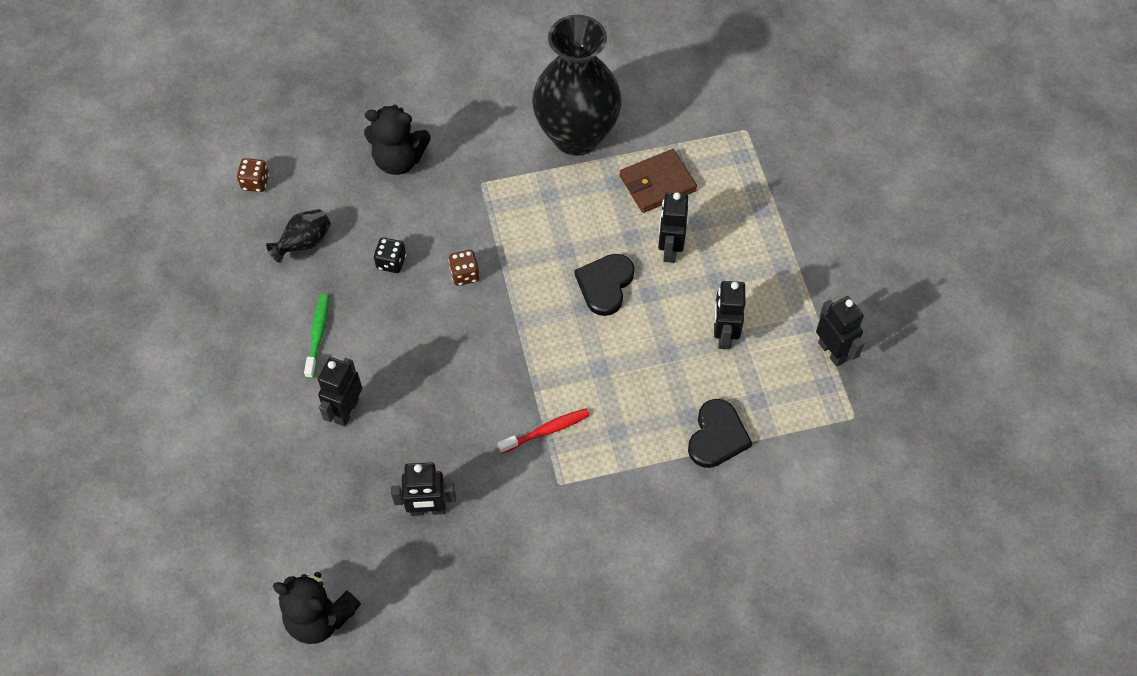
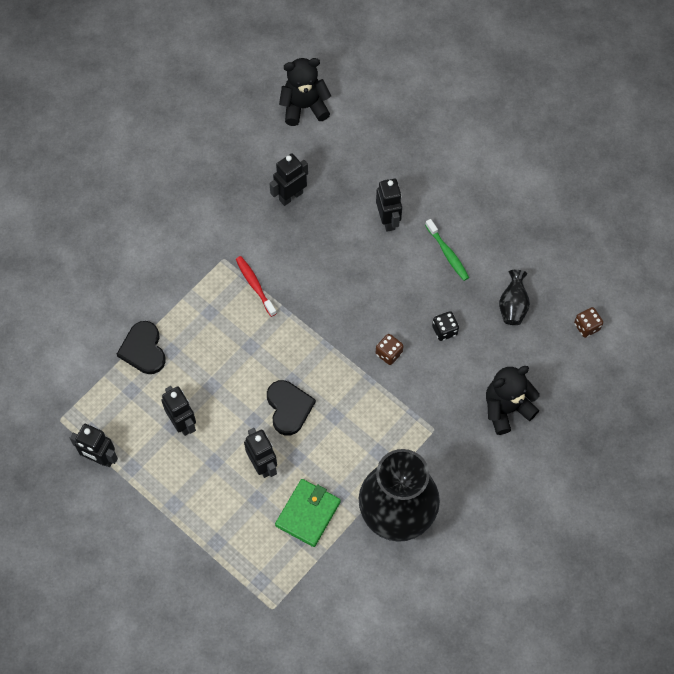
camera: 145 degrees right, 5 degrees up
red toothbrush [498,408,590,454] -> red toothbrush turned 120 degrees clockwise [236,256,277,317]
brown wallet [620,149,697,213] -> green wallet [275,479,341,547]

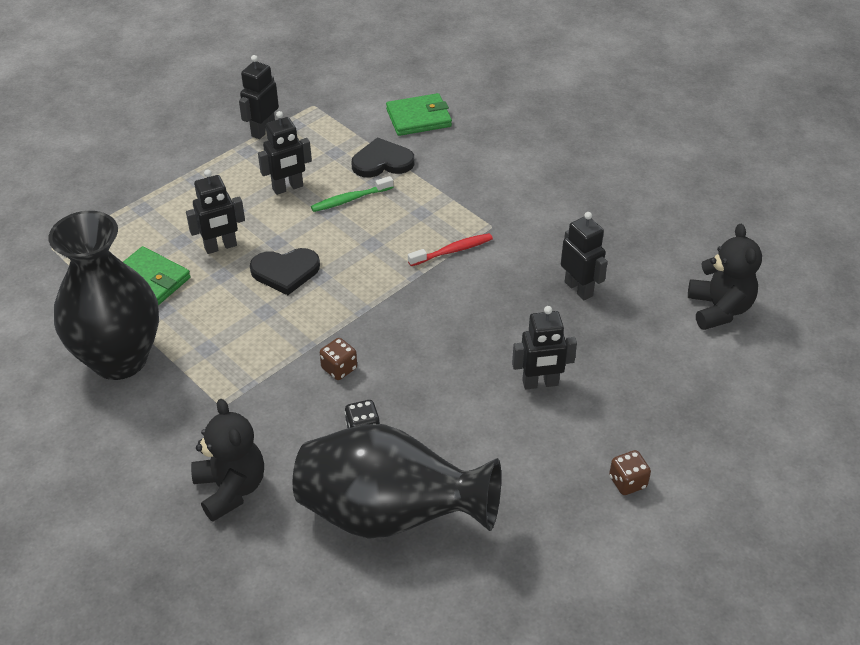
camera: 95 degrees right, 20 degrees down
green toothbrush [425,219,469,281] -> green toothbrush moved to [311,176,393,212]
black vase [499,270,530,325] -> black vase [293,424,501,539], size x2.43
brown dice [574,307,603,338] -> brown dice moved to [609,450,651,495]
none -> green wallet [386,93,452,136]

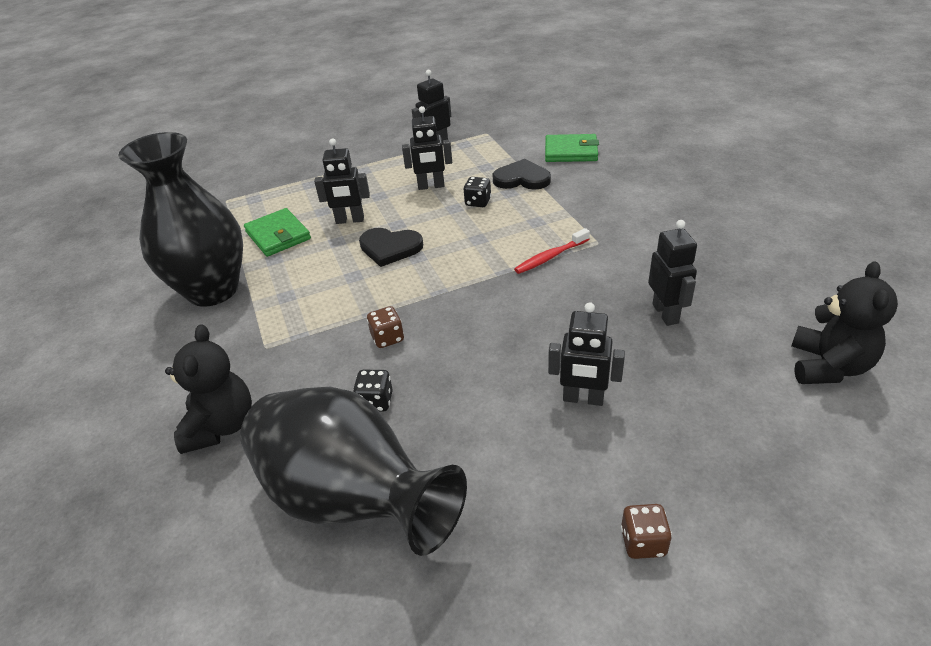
camera: 25 degrees right, 5 degrees down
green toothbrush [311,176,393,212] -> black dice [463,177,491,207]
red toothbrush [408,233,493,266] -> red toothbrush turned 150 degrees clockwise [514,228,590,274]

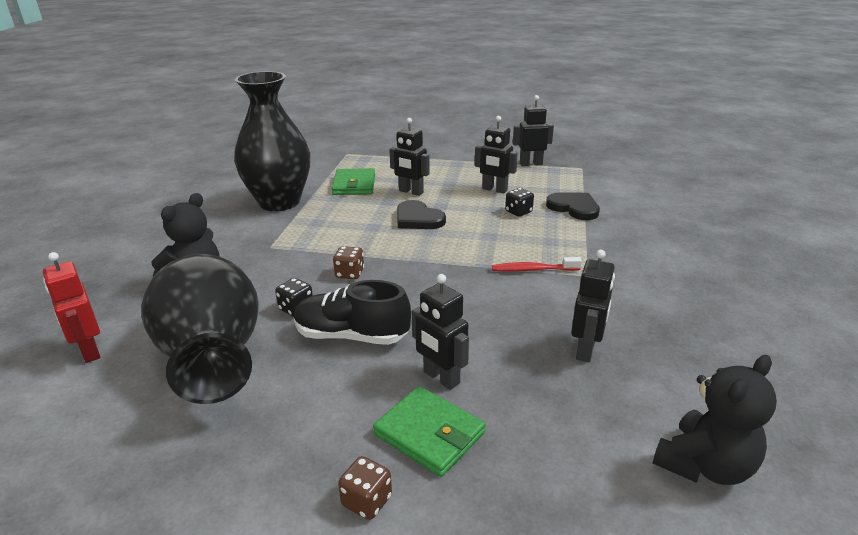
camera: 30 degrees right, 10 degrees down
green wallet [545,134,599,162] -> green wallet moved to [373,386,486,477]
none -> red robot [43,252,100,363]
none -> black shoe [294,280,411,345]

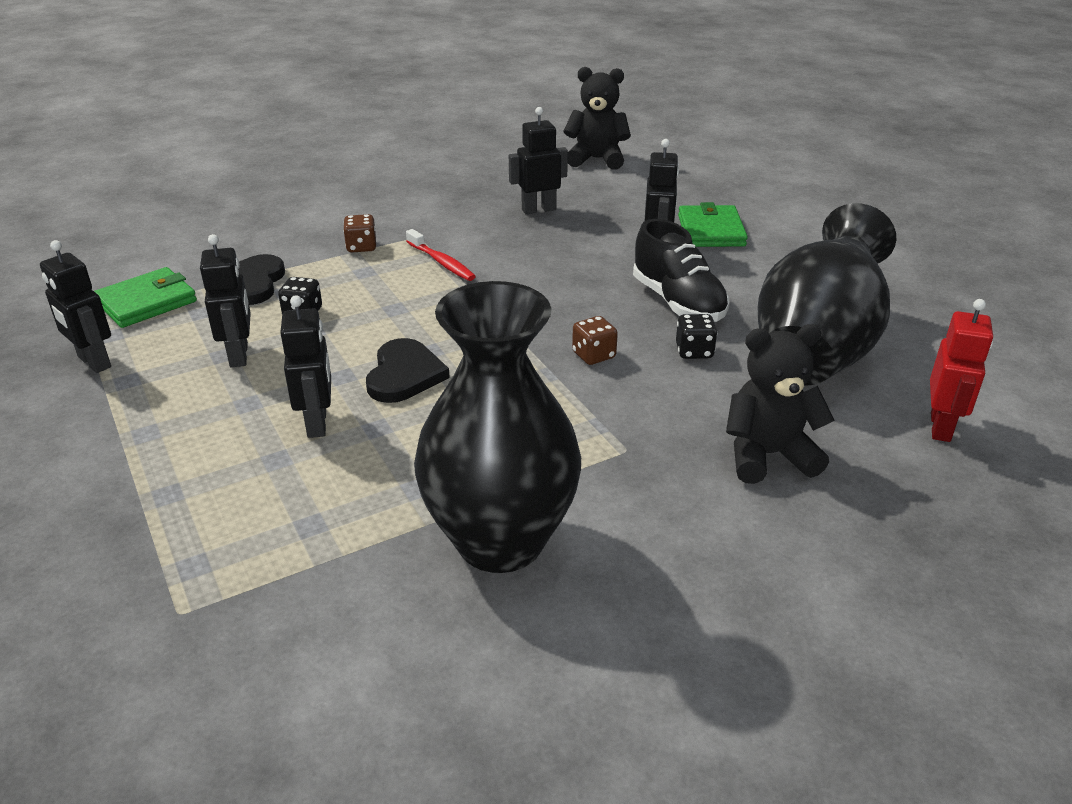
camera: 130 degrees left, 5 degrees up
green wallet [332,168,375,195] -> green wallet moved to [94,267,197,328]
brown dice [338,456,392,520] -> brown dice moved to [343,214,377,252]

